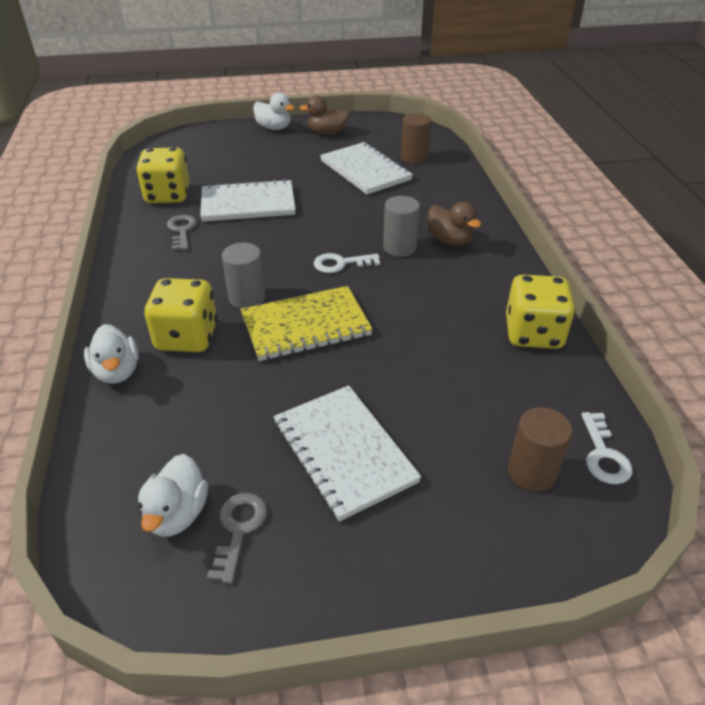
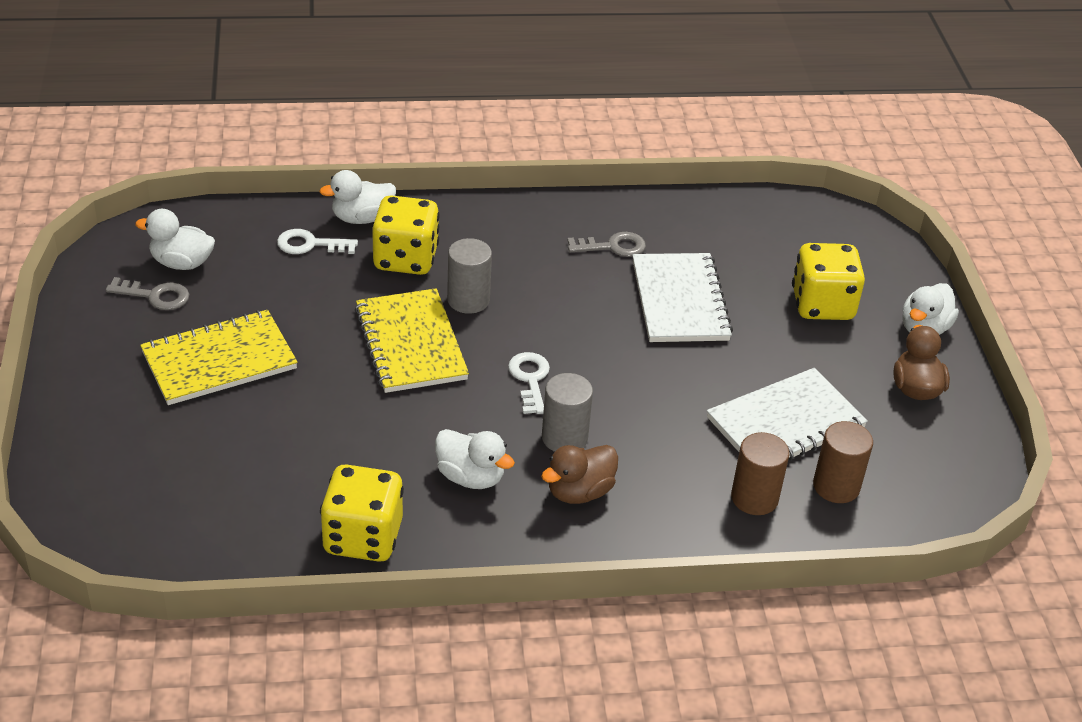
camera: 90 degrees right, 0 degrees up
yellow dice [136,147,190,203] -> yellow dice moved to [792,243,865,320]
white notebook [273,385,421,522] -> yellow notebook [140,310,298,405]
brown cylinder [508,407,572,492] -> brown cylinder moved to [731,432,790,515]
white key [581,412,632,484] -> white key moved to [277,229,358,254]
none -> white duck [435,429,515,489]

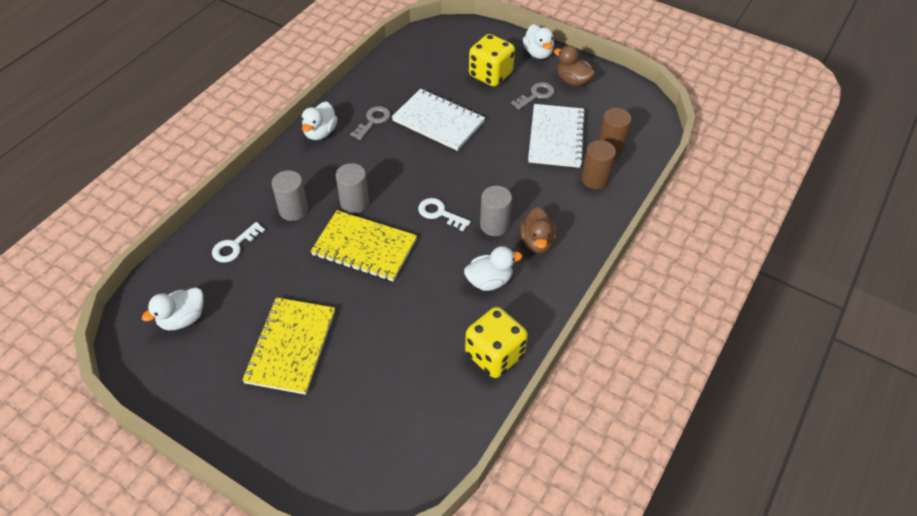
camera: 50 degrees left, 10 degrees up
grey key [106,277,189,310] -> grey key moved to [511,82,555,110]
white duck [320,170,396,224] -> white duck moved to [301,101,338,140]
yellow dice [372,195,440,275] -> grey cylinder [272,170,308,221]

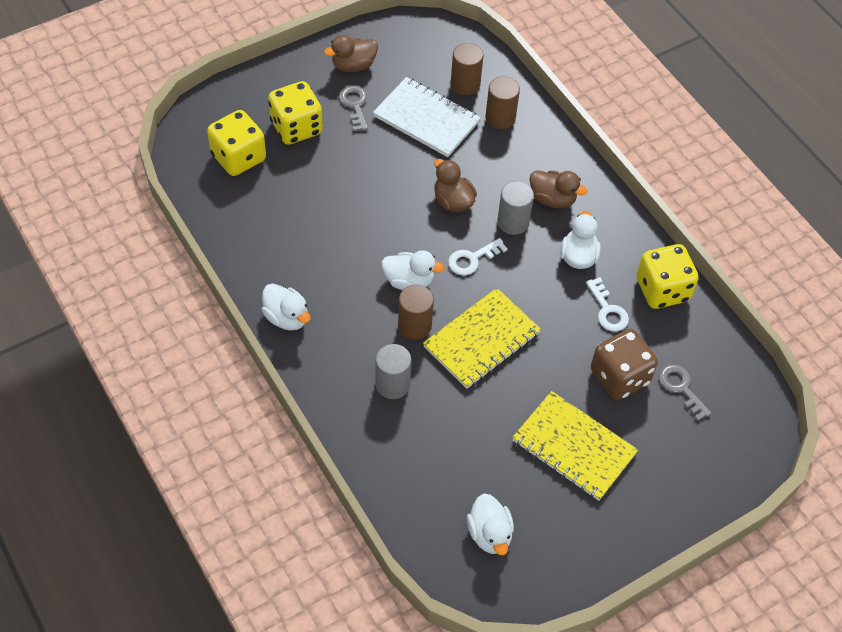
camera: 65 degrees left, 5 degrees up
white key [212,222,265,263] -> white key moved to [586,277,629,331]
grey cylinder [336,163,369,213] -> brown cylinder [398,285,434,340]
grey key [350,106,391,140] -> grey key moved to [659,364,711,421]
white notebook [392,89,485,151] -> none
white duck [523,24,554,59] -> white duck moved to [381,250,445,290]
none -> yellow dice [207,110,266,176]
none -> brown duck [434,159,477,212]
none -> brown dice [591,329,658,400]

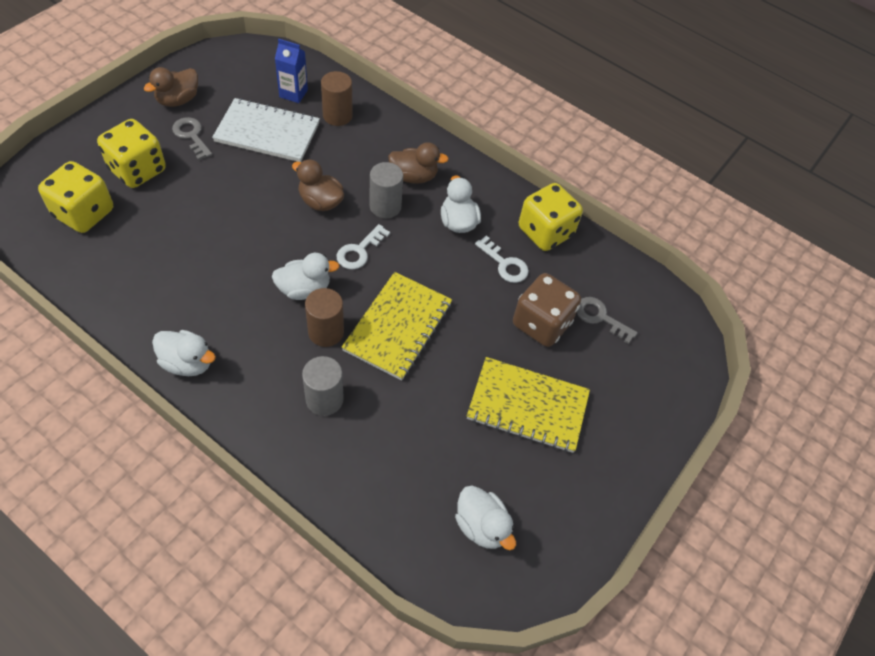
camera: 25 degrees left, 0 degrees up
brown cylinder [451,43,483,95] -> blue carton [275,39,308,103]

